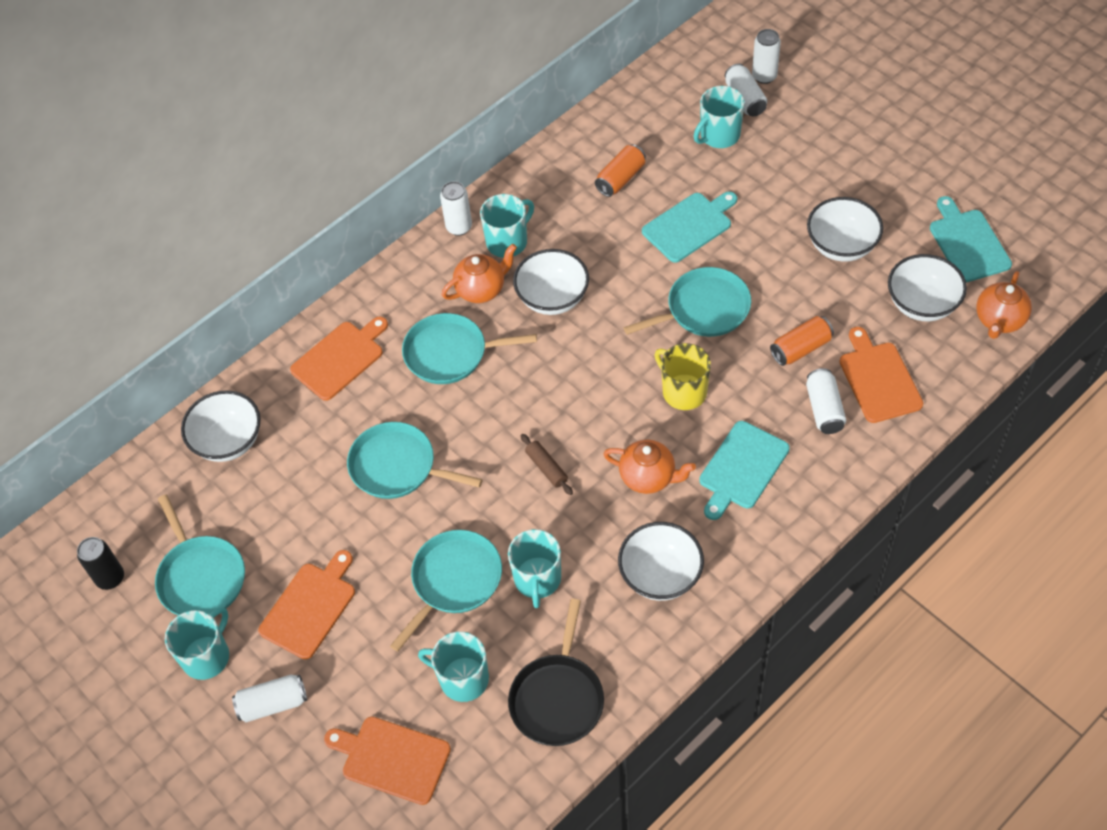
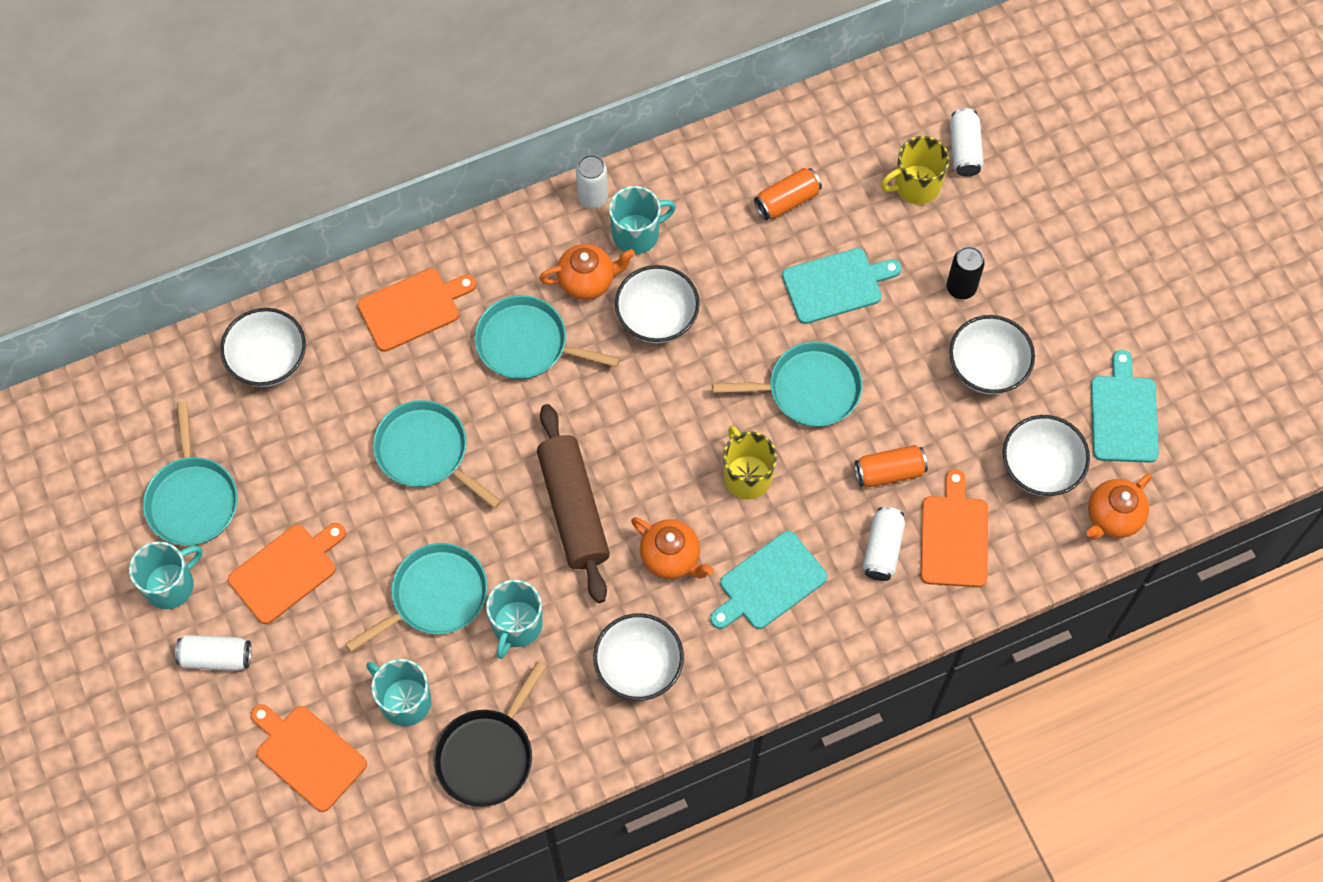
camera: 15 degrees right, 10 degrees up
black can [77,537,124,590] -> black can moved to [947,246,985,299]
brown rolling pin [520,434,573,495] -> brown rolling pin [537,404,610,603], size x2.33
turquoise mug [694,86,744,148] -> yellow mug [881,136,949,204]
white can [752,29,781,84] -> none

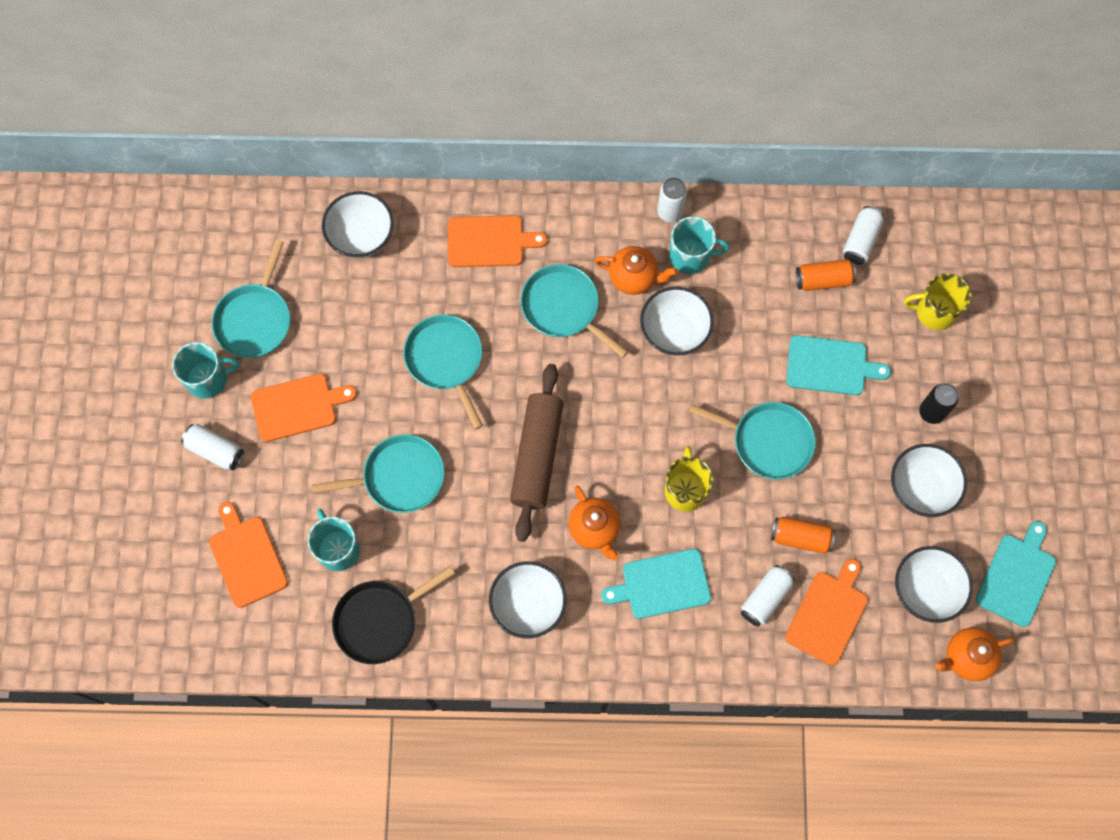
camera: 25 degrees right, 5 degrees up
turquoise mug [486,580,542,659] -> none
white can [950,108,984,177] -> white can moved to [843,206,884,265]

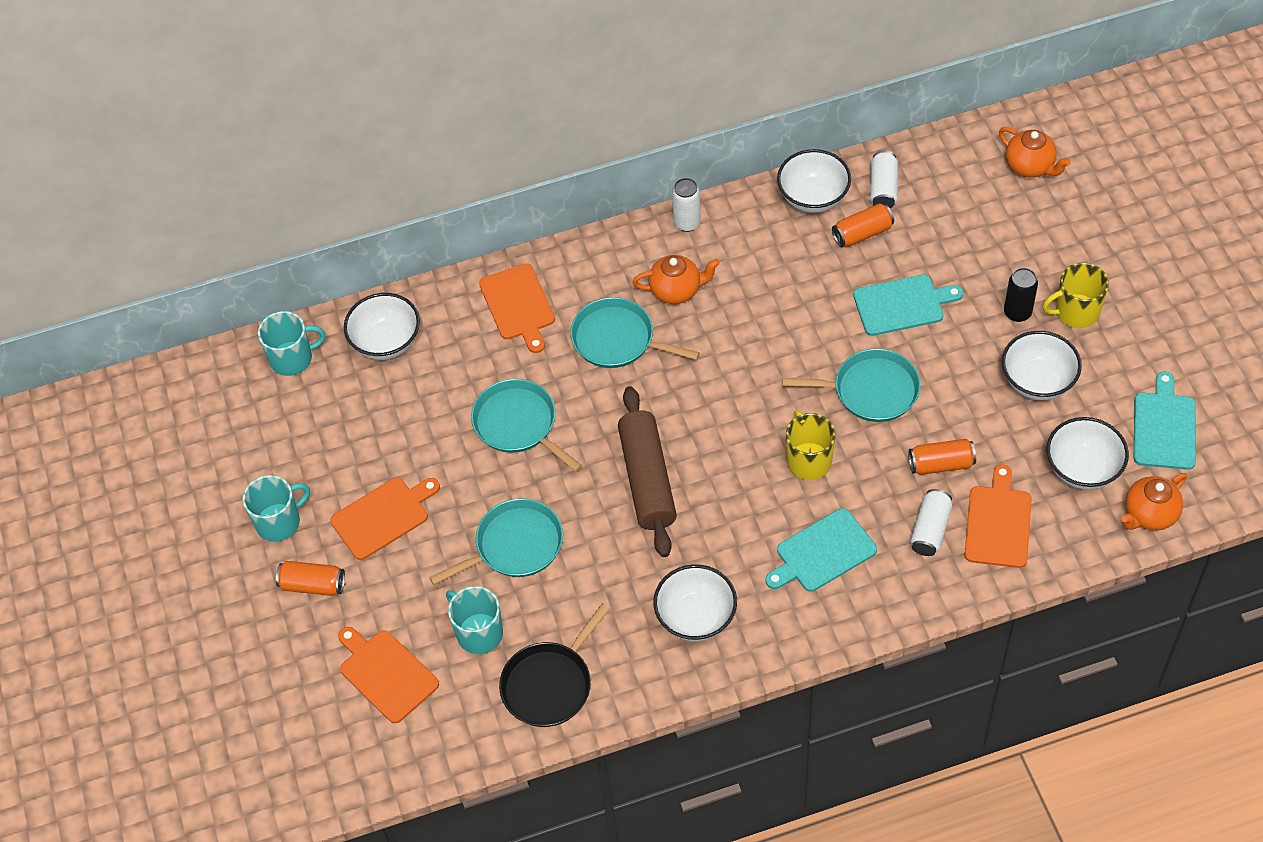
camera: 15 degrees left, 15 degrees down
white can [181,424,244,470] -> orange can [276,561,345,596]
turquoise pan [212,240,290,358] -> none
orange cutting board [448,215,547,267] -> orange cutting board turned 90 degrees clockwise [479,263,555,353]
orange teapot [568,486,621,560] -> orange teapot moved to [999,127,1071,178]
white bowl [640,287,714,355] -> white bowl moved to [777,149,851,213]
turquoise mug [670,216,730,274] -> turquoise mug moved to [258,311,326,376]
yellow mug [904,273,971,330] -> yellow mug moved to [1043,263,1109,328]

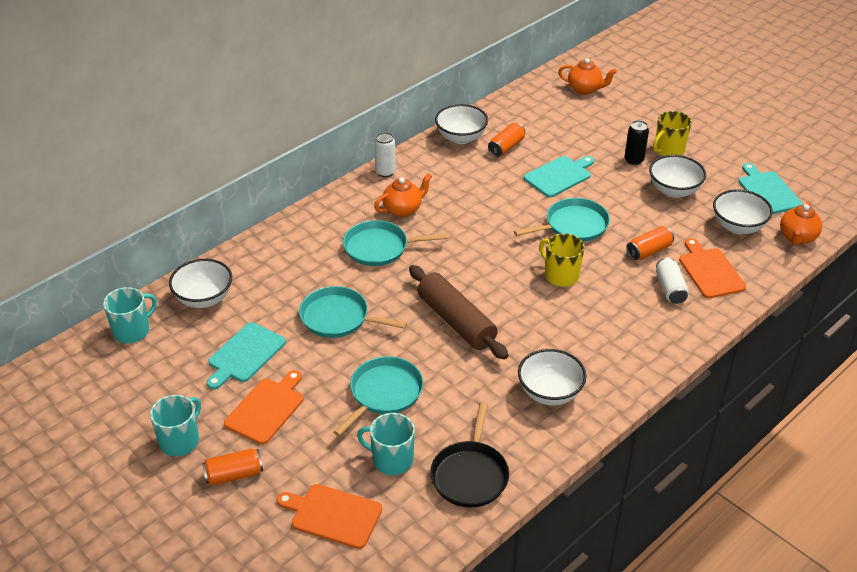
camera: 30 degrees left, 15 degrees down
orange cutting board [479,263,555,353] -> none
turquoise cutting board [765,508,877,592] -> turquoise cutting board moved to [207,322,286,389]
white can [870,151,898,208] -> none

